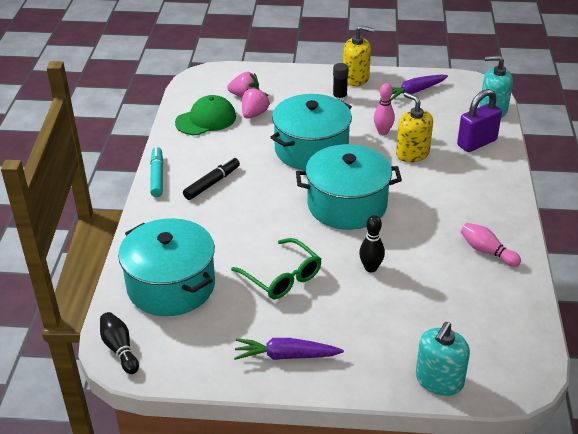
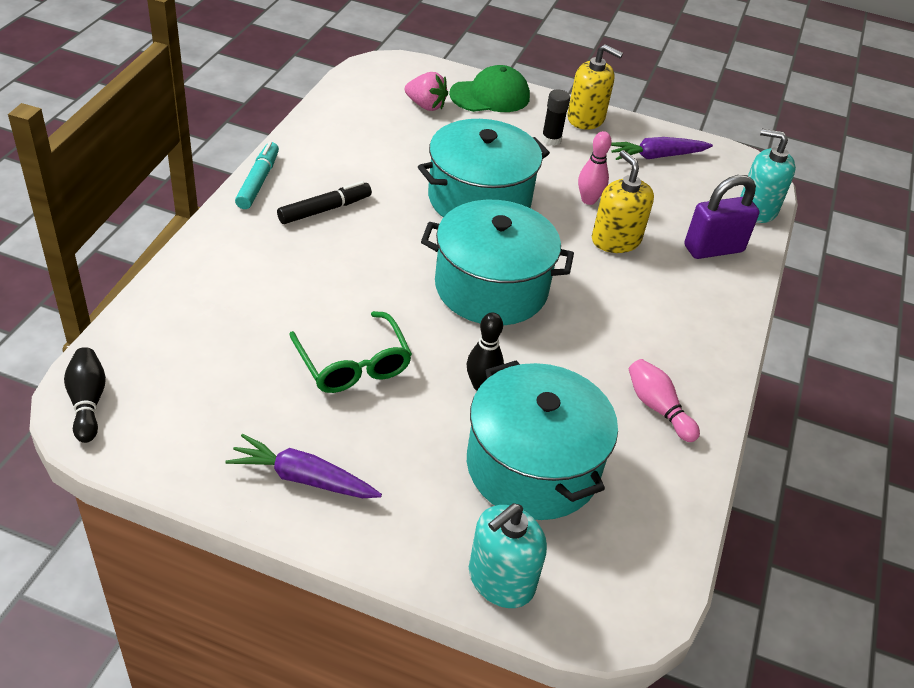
camera: 10 degrees right, 5 degrees up
turquoise pot [118,218,215,316] -> turquoise pot moved to [467,360,618,520]
green cap [175,95,236,135] -> green cap moved to [449,65,530,112]
pink strawberry [242,87,270,119] -> none

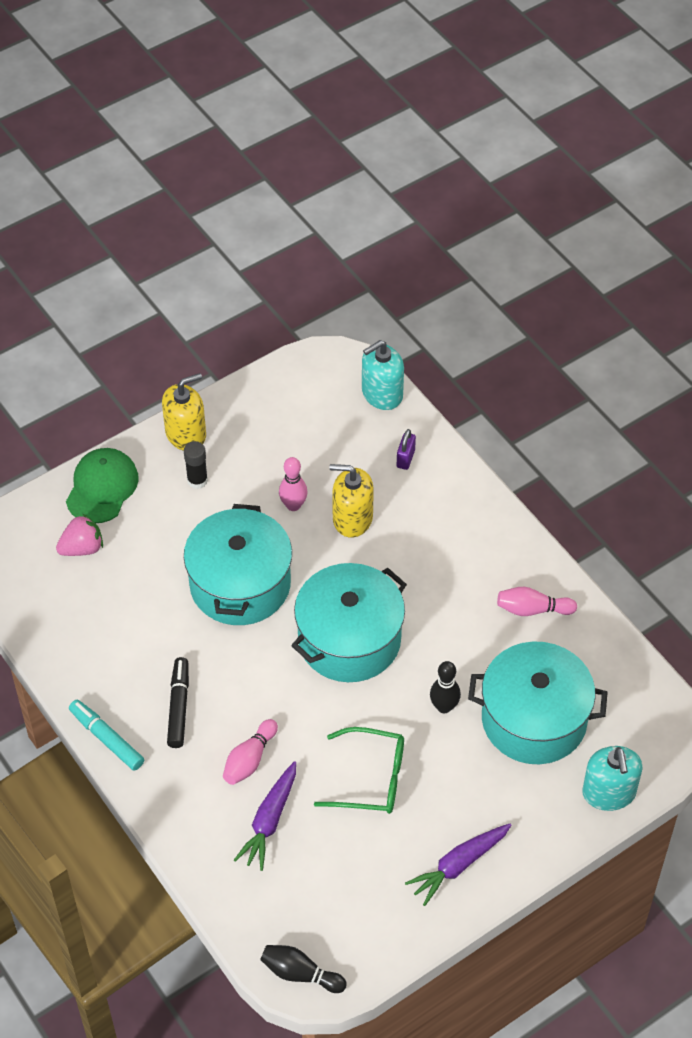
camera: 50 degrees left, 10 degrees up
purple carrot [611,137,713,160] -> purple carrot moved to [234,761,296,871]
purple padlock [684,175,760,259] -> purple padlock [397,429,416,470], size x0.52
none -> pink bowling pin [223,719,278,785]

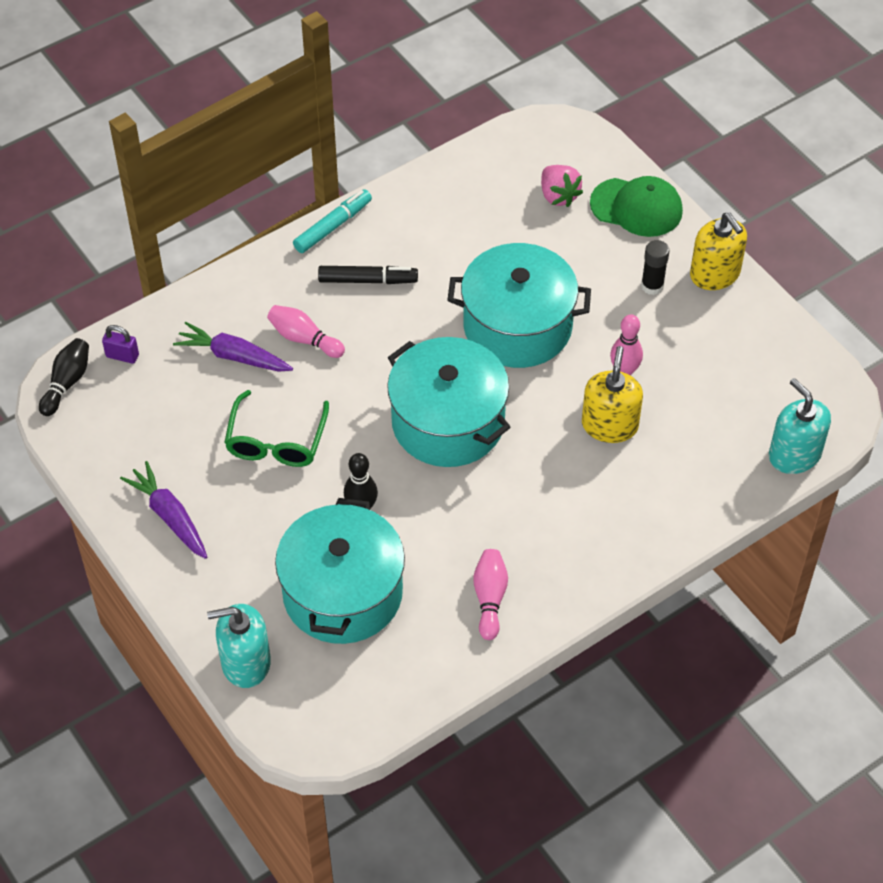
camera: 90 degrees right, 0 degrees up
purple padlock [397,429,416,470] -> purple padlock moved to [102,325,139,364]

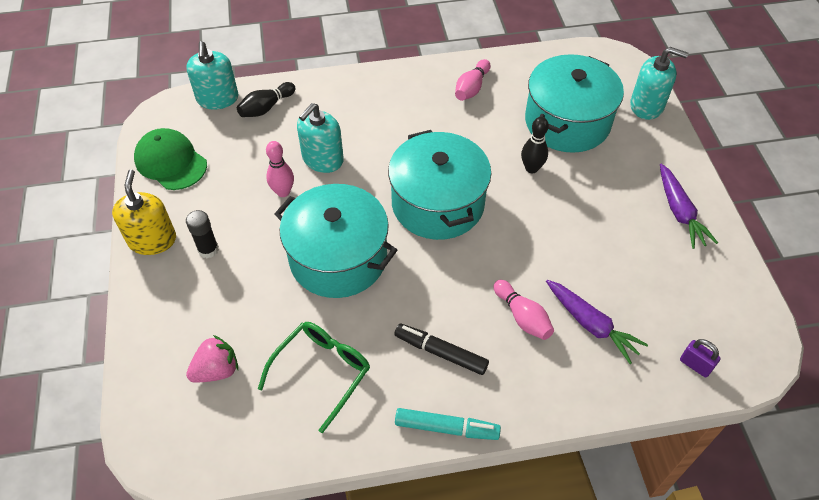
camera: 155 degrees left, 0 degrees up
black bowling pin [39,338,89,416] -> black bowling pin moved to [237,82,295,117]
green glasses [224,390,329,467] -> green glasses moved to [258,322,370,433]
turquoise marker [293,189,372,253] -> turquoise marker turned 150 degrees counterclockwise [395,408,501,440]
pink strawberry [541,165,583,207] -> pink strawberry turned 60 degrees clockwise [186,335,238,383]
yellow soap dispenser [582,346,643,443] -> turquoise soap dispenser [297,103,344,173]
green cap [590,176,683,237] -> green cap moved to [134,128,207,190]

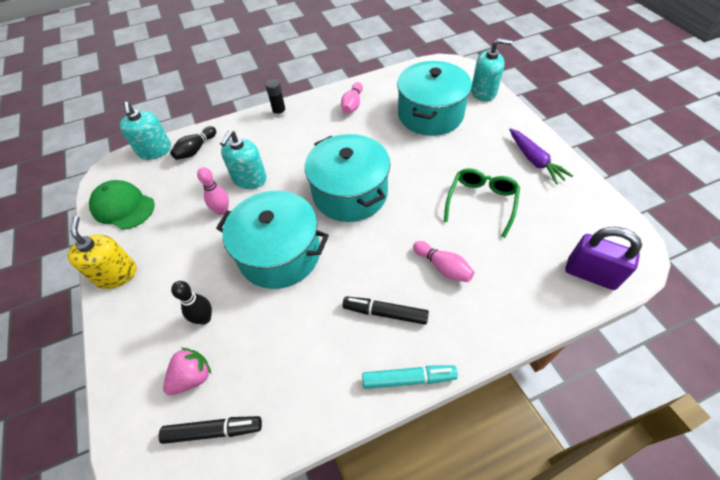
camera: 10 degrees left, 0 degrees up
black glue stick [186,210,219,258] -> black glue stick moved to [265,79,286,118]
green glasses [258,322,370,433] -> green glasses moved to [444,168,520,238]
black bowling pin [521,117,549,173] -> black bowling pin moved to [171,281,212,325]
purple carrot [546,280,648,364] -> none
purple padlock [680,339,721,378] -> purple padlock [565,227,642,290], size x1.93
none -> black marker [159,416,262,444]

